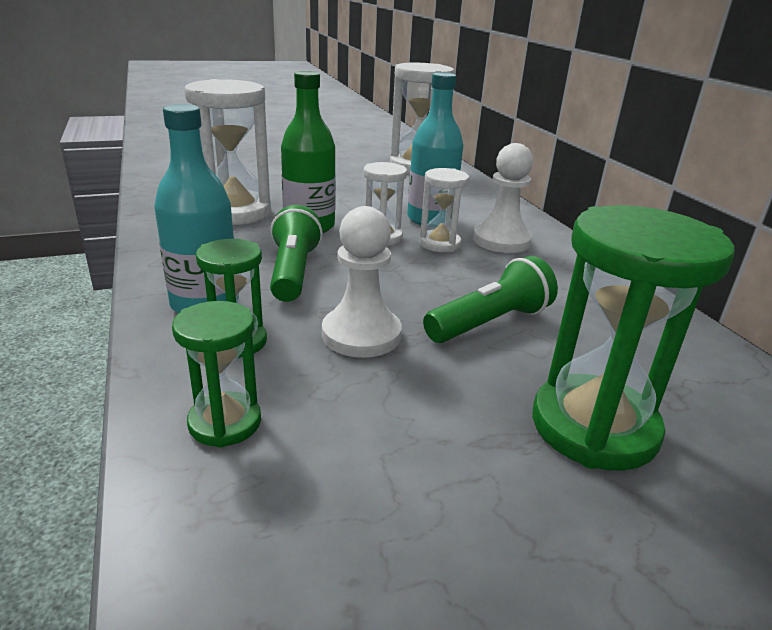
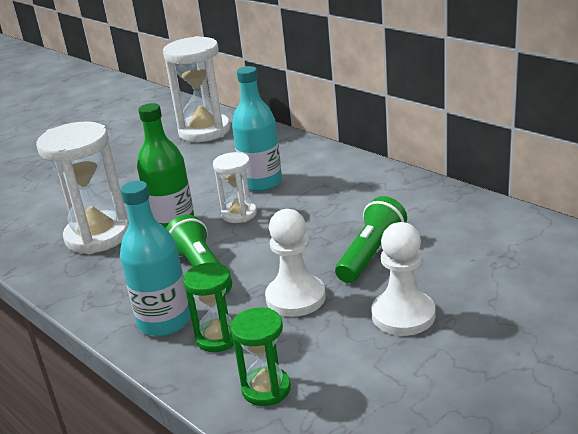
camera: 20 degrees left, 0 degrees up
white hourglass [419,168,469,252] -> none
white pawn [473,143,533,253] -> white pawn moved to [371,222,435,336]
green hourglass [532,205,735,471] -> none

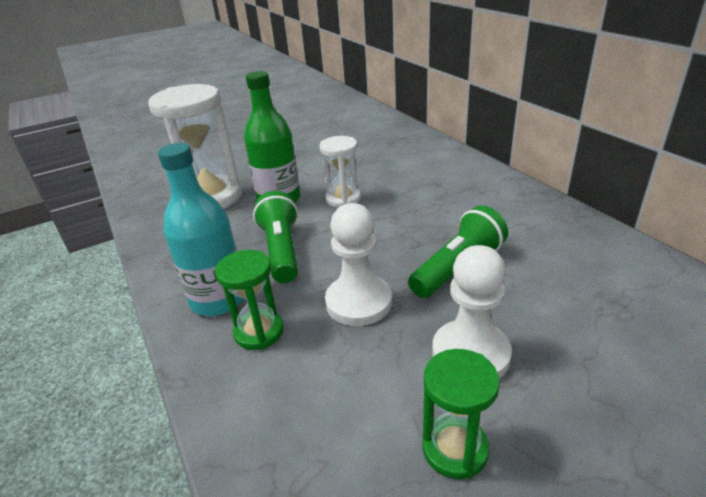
camera: 15 degrees right, 5 degrees up
white hourglass [163,36,230,142] -> none
green hourglass [230,308,291,406] -> green hourglass moved to [423,349,500,479]
turquoise bottle [232,66,282,191] -> none

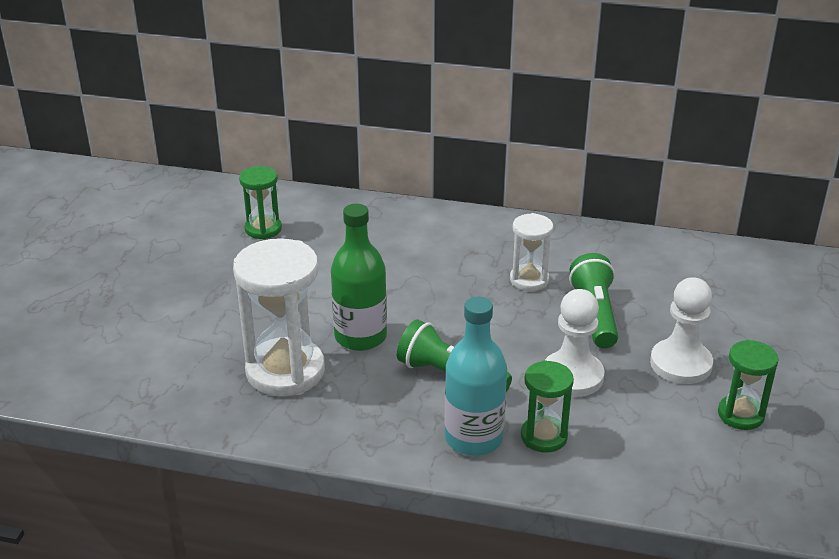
camera: 50 degrees left, 0 degrees up
white hourglass [319,136,361,208] -> white hourglass moved to [510,213,553,291]
none -> green hourglass [239,166,282,239]

